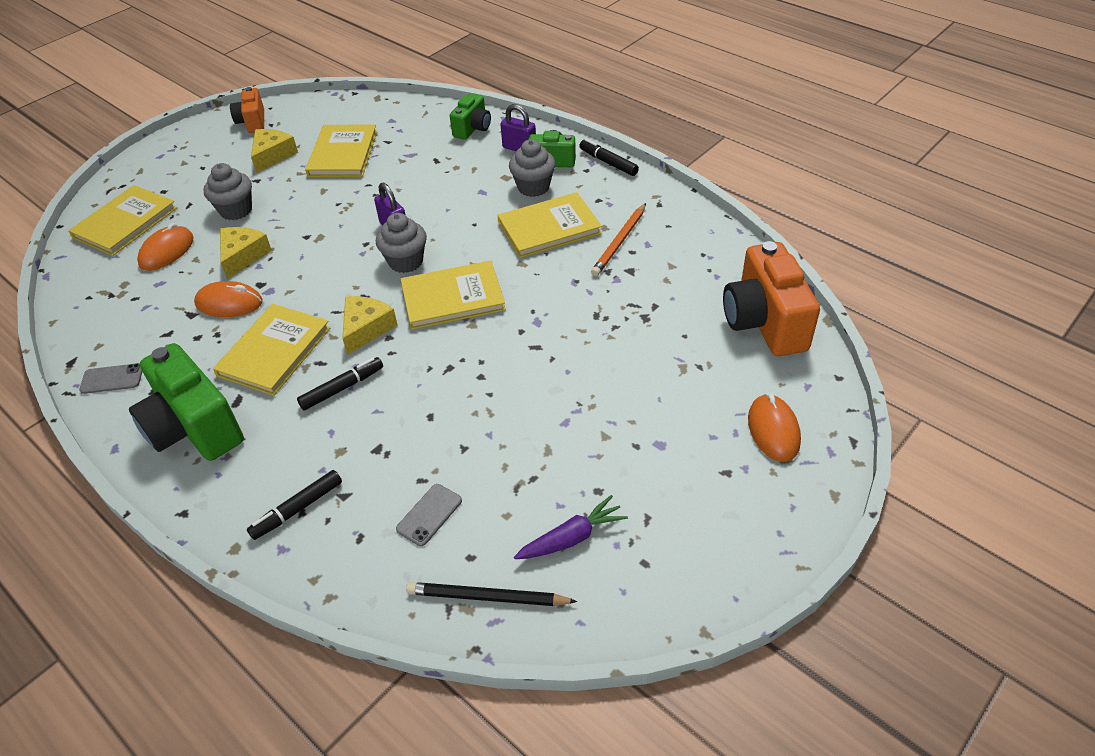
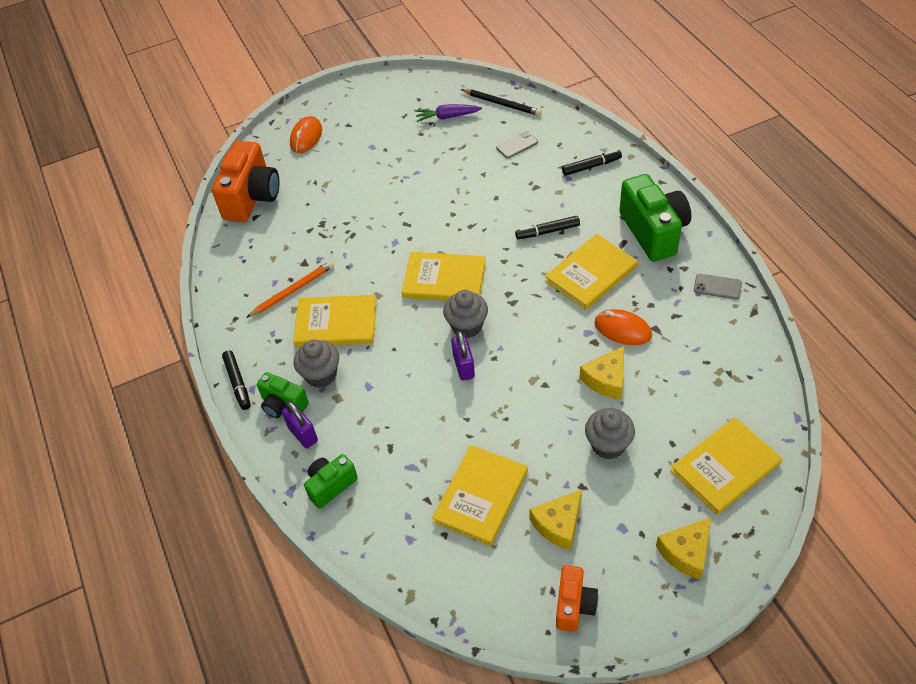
camera: 155 degrees left, 5 degrees up
orange mouse [137,223,194,271] -> none
yellow cheese [342,296,398,355] -> yellow cheese moved to [656,517,712,580]

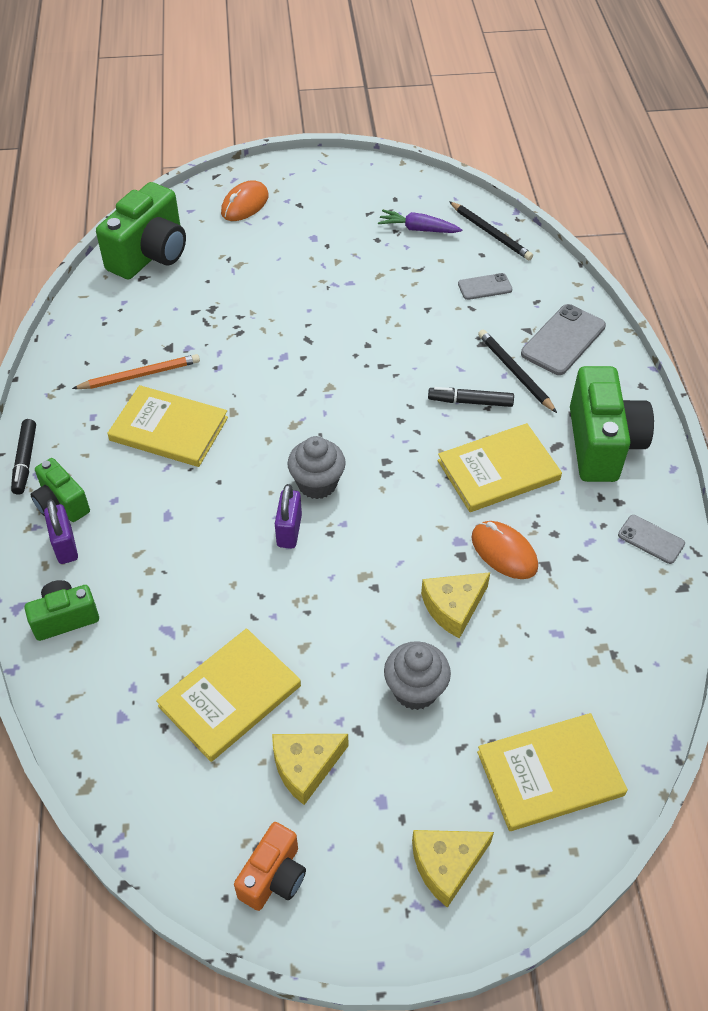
camera: 15 degrees right, 0 degrees up
orange camera [212,141,279,222] -> green camera [96,182,186,279]
grey cupcake [294,339,339,388] -> none
yellow book [402,252,486,301] -> none
black marker [562,149,622,176] -> grey phone [521,304,606,375]
none -> black pencil [478,330,557,413]

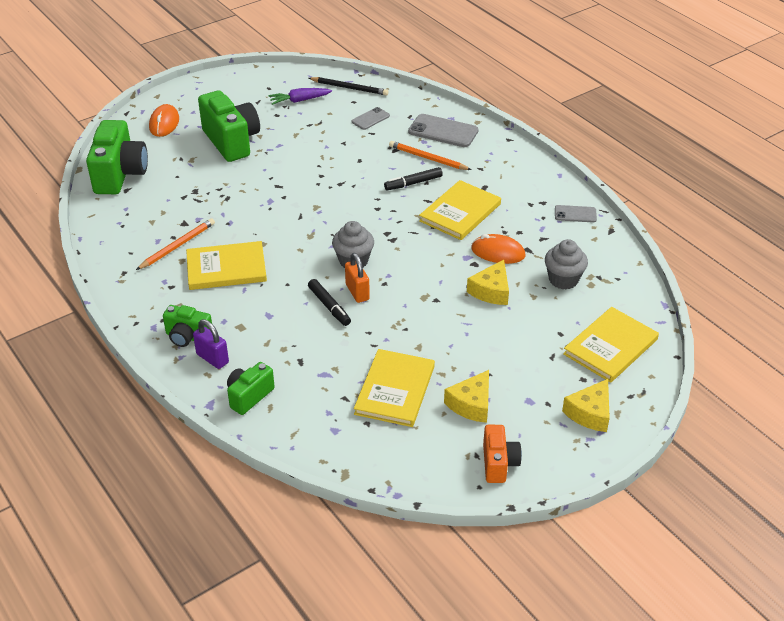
camera: 30 degrees left, 10 degrees down
black marker [11,419,36,495] -> black marker moved to [308,279,351,326]
purple padlock [275,484,302,548] -> orange padlock [345,253,370,303]
grey cupcake [384,641,451,710] -> grey cupcake moved to [545,239,588,289]
black pencil [478,330,557,413] -> orange pencil [389,141,471,170]
grey phone [521,304,606,375] -> grey phone turned 75 degrees counterclockwise [408,114,479,147]
green camera [570,366,654,482] -> green camera moved to [198,90,260,162]

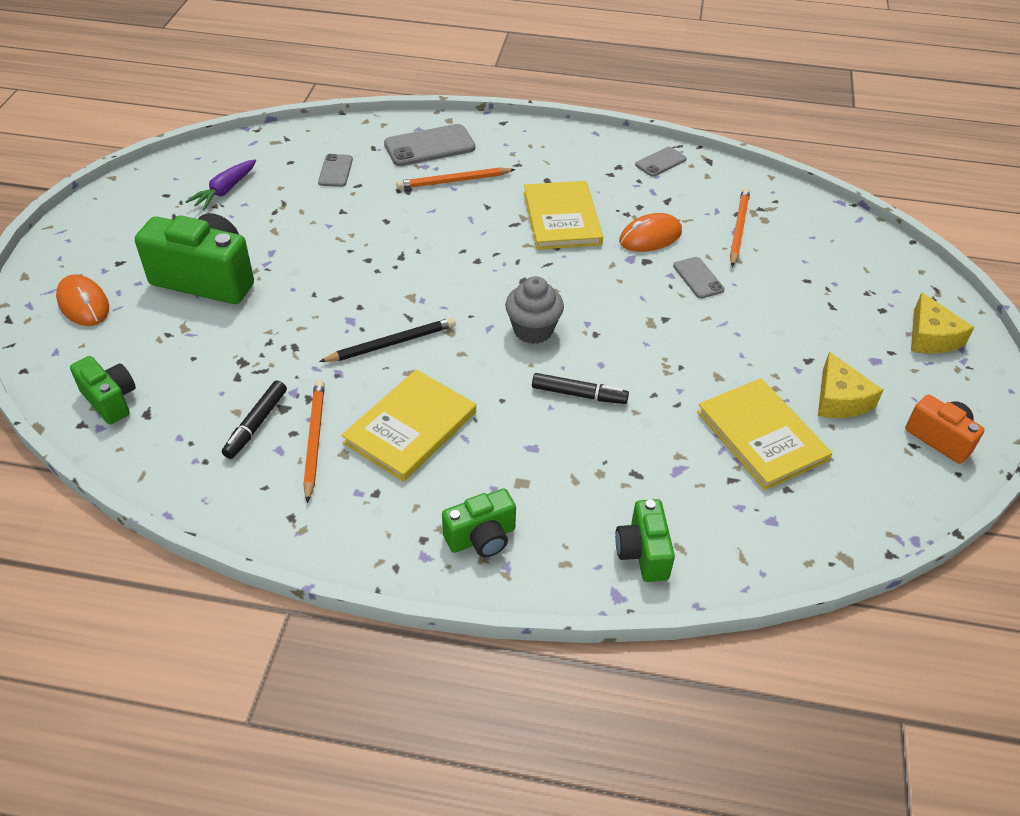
camera: 45 degrees left, 5 degrees up
green camera [86,120,148,194] -> green camera [70,356,136,424], size x0.56
purple padlock [193,319,229,369] -> none
black pencil [309,77,388,96] -> black pencil moved to [319,317,456,362]
orange padlock [345,253,370,303] -> none
black marker [384,167,443,190] -> black marker moved to [222,381,287,459]
yellow cheese [467,260,509,305] -> grey phone [673,257,724,299]
grey cupcake [545,239,588,289] -> orange pencil [730,188,750,267]
yellow book [563,307,659,383] -> none

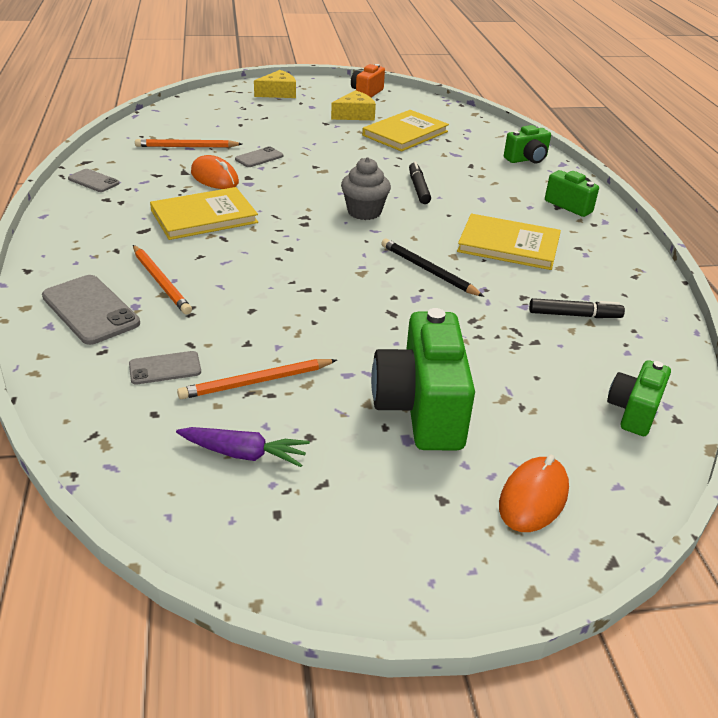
camera: 110 degrees left, 10 degrees down
orange pencil [303,380,325,503] -> orange pencil moved to [177,359,337,399]

